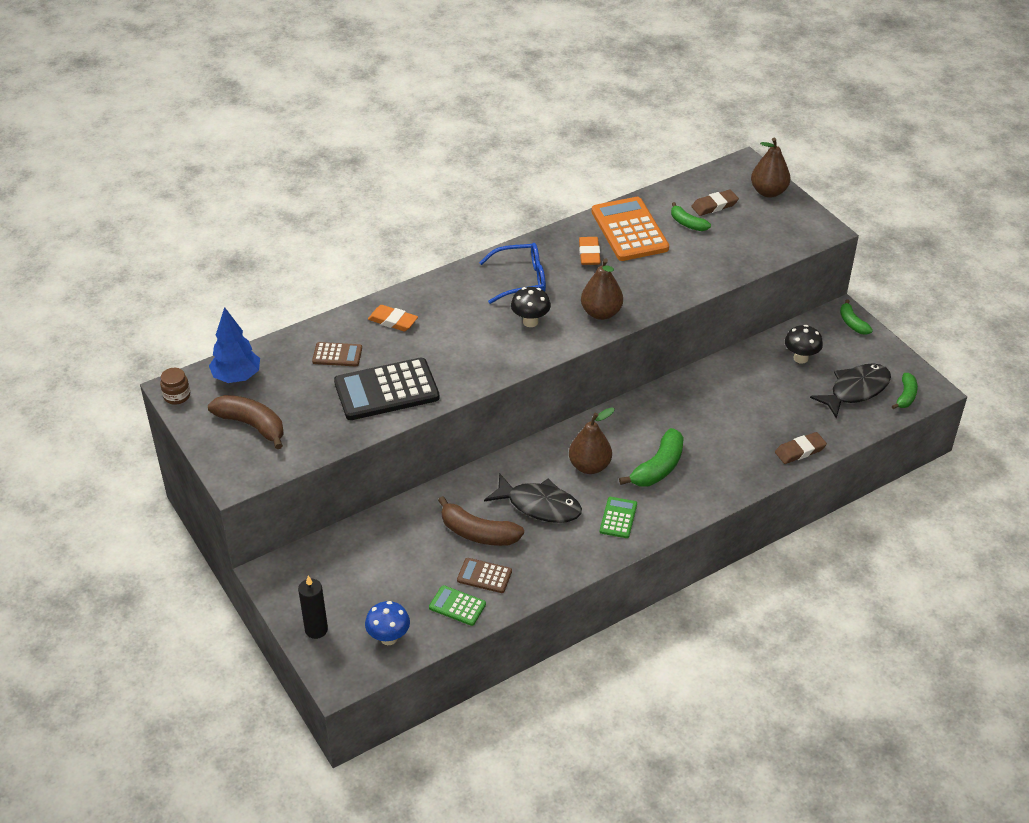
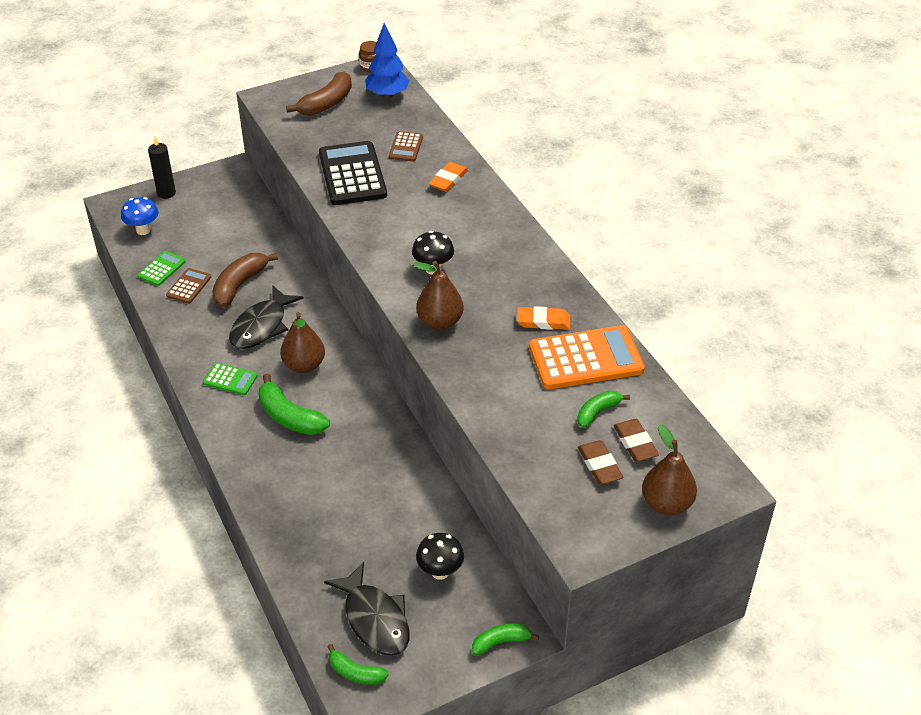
camera: 95 degrees right, 0 degrees up
blue glasses [479,243,546,304] -> none
brown eraser [775,432,827,464] -> brown eraser moved to [578,440,623,485]

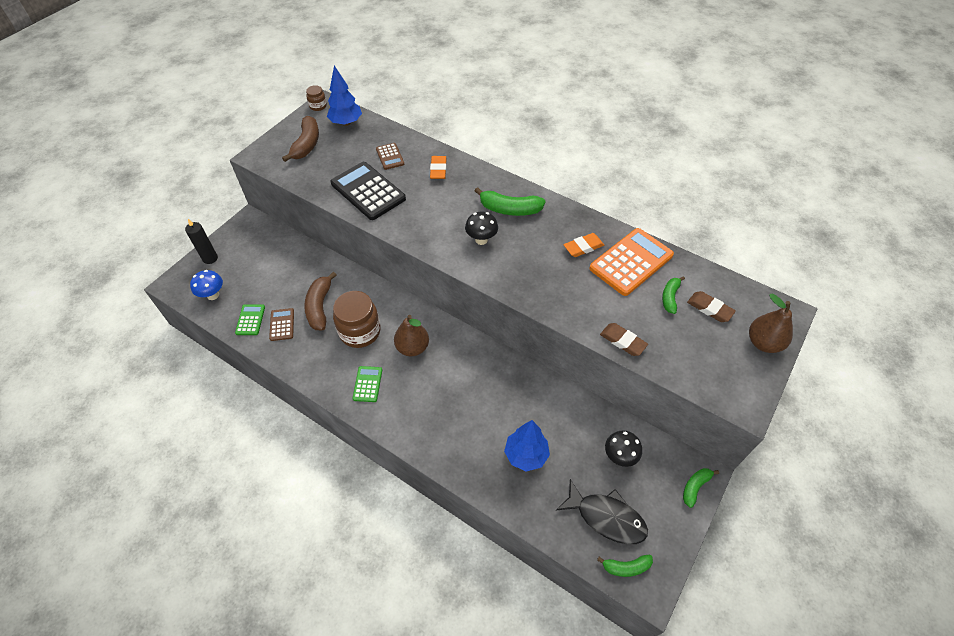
camera: 30 degrees left, 10 degrees up
green calculator [203,363,257,395] -> green calculator turned 75 degrees counterclockwise [352,366,382,402]
black fish [229,285,304,349] -> brown jar [333,291,381,348]
green banana [258,374,330,435] -> green banana moved to [475,187,546,216]
brown pear [413,261,464,330] -> none
brown eraser [578,440,623,485] -> brown eraser moved to [600,323,648,356]
none -> blue tree [504,420,550,472]

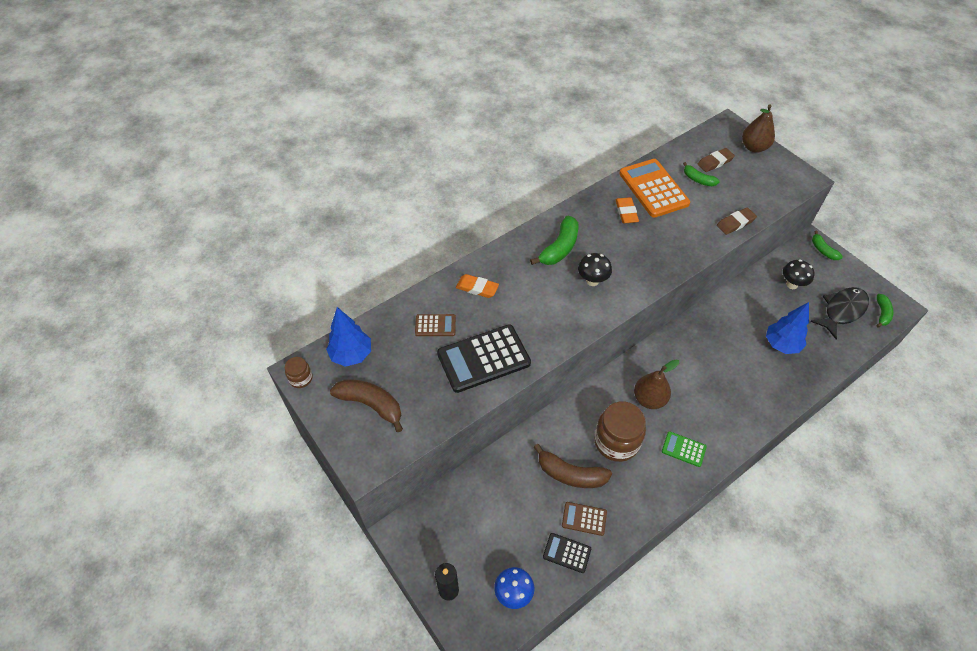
camera: 70 degrees left, 0 degrees up
green calculator [235,304,265,335] -> black calculator [543,533,591,573]

